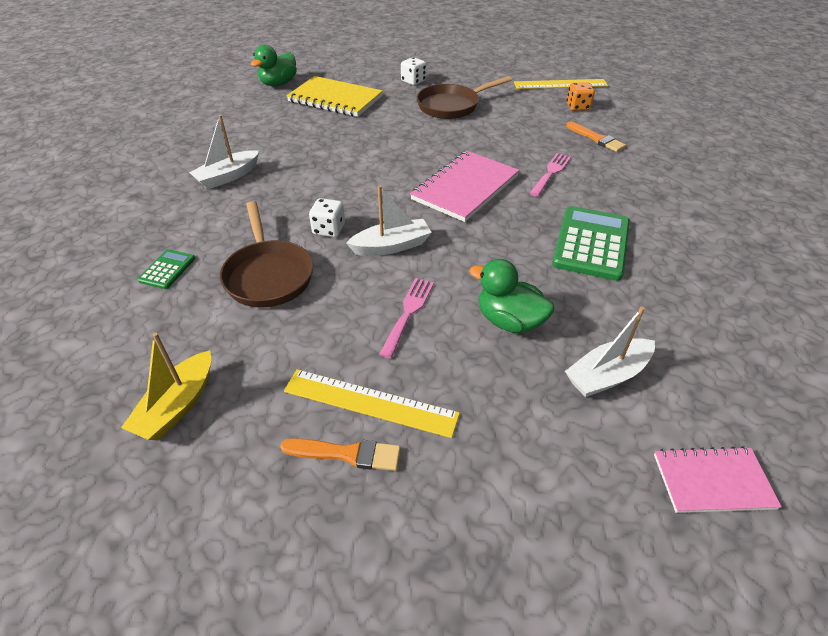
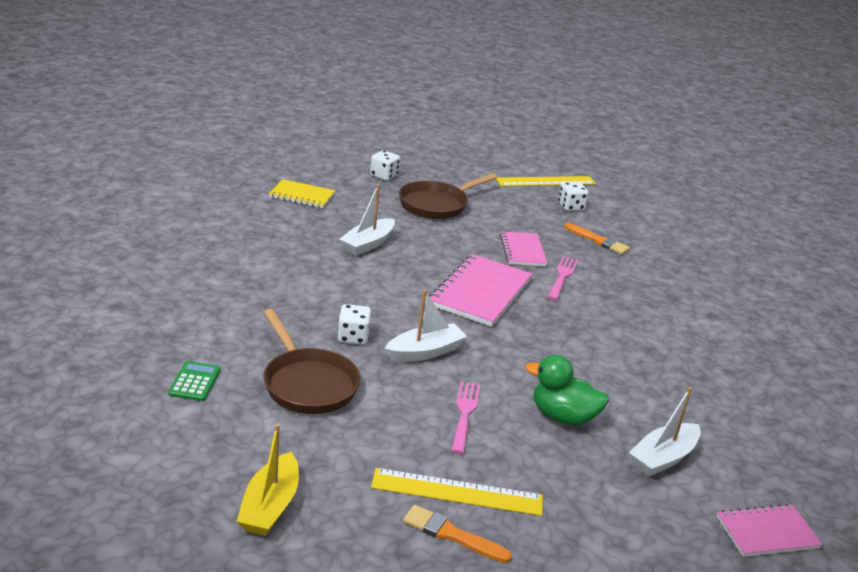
camera: 15 degrees left, 15 degrees down
white boat [189,115,259,189] -> white boat moved to [339,184,395,256]
green duck [251,45,297,86] -> none
orange brush [280,438,401,471] -> orange brush turned 150 degrees counterclockwise [403,505,512,563]
yellow notebook [286,76,383,117] -> yellow notebook [269,179,335,208], size x0.61
green calculator [552,206,630,281] -> none
orange dice [566,82,595,111] -> white dice [558,182,589,211]
none -> pink notebook [500,231,548,266]

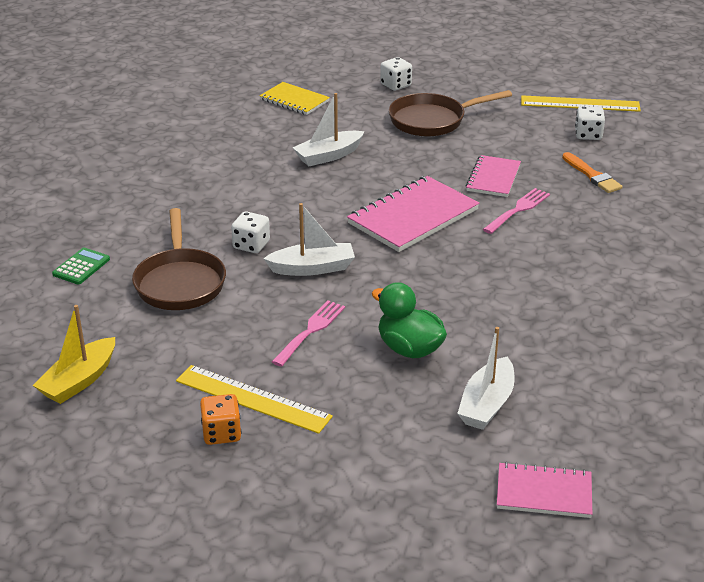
camera: 25 degrees right, 5 degrees up
orange brush [403,505,512,563] -> orange dice [200,394,241,445]
white boat [629,387,701,476] -> white boat turned 45 degrees counterclockwise [457,327,515,430]

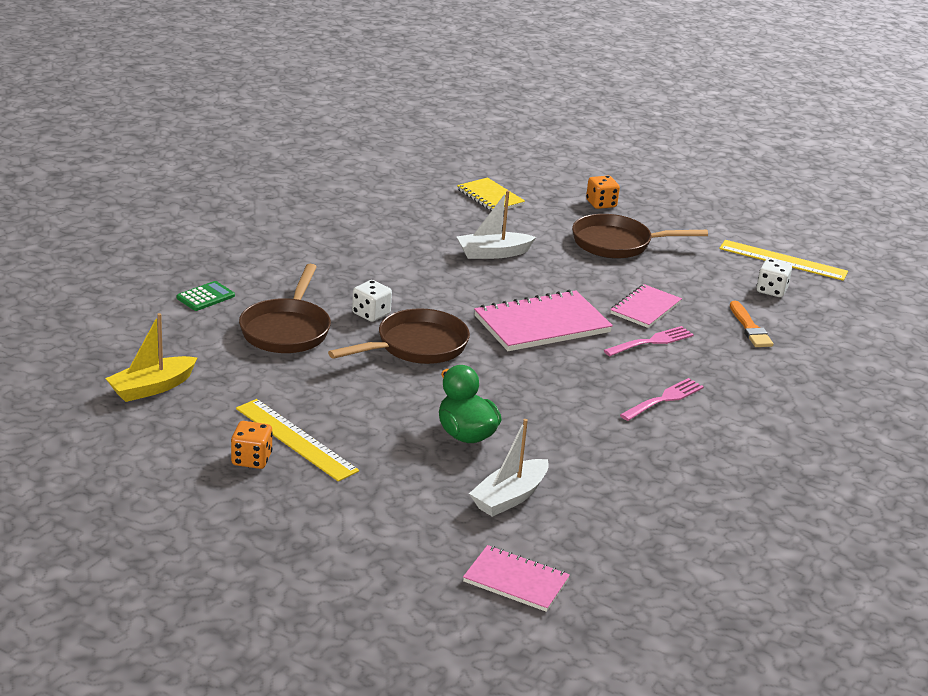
camera: 15 degrees right, 5 degrees down
white boat [263,203,355,276] -> brown pan [328,308,470,364]
pink fork [272,300,345,367] -> pink fork moved to [620,378,704,421]
white dice [380,57,412,91] -> orange dice [586,176,620,209]

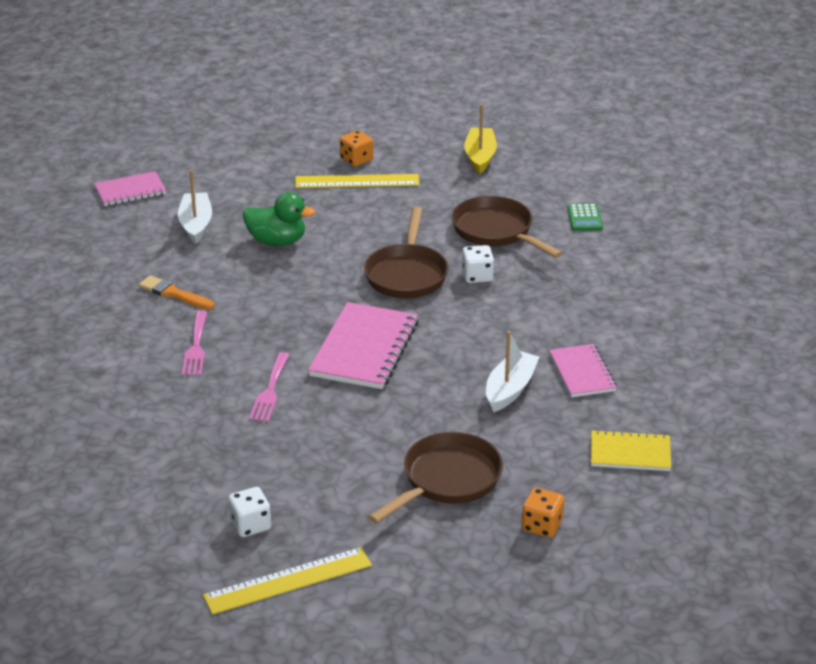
camera: 135 degrees right, 5 degrees up
pink notebook [610,284,682,328] -> pink notebook moved to [549,344,617,397]
orange brush [730,301,773,347] -> orange brush moved to [139,275,214,310]

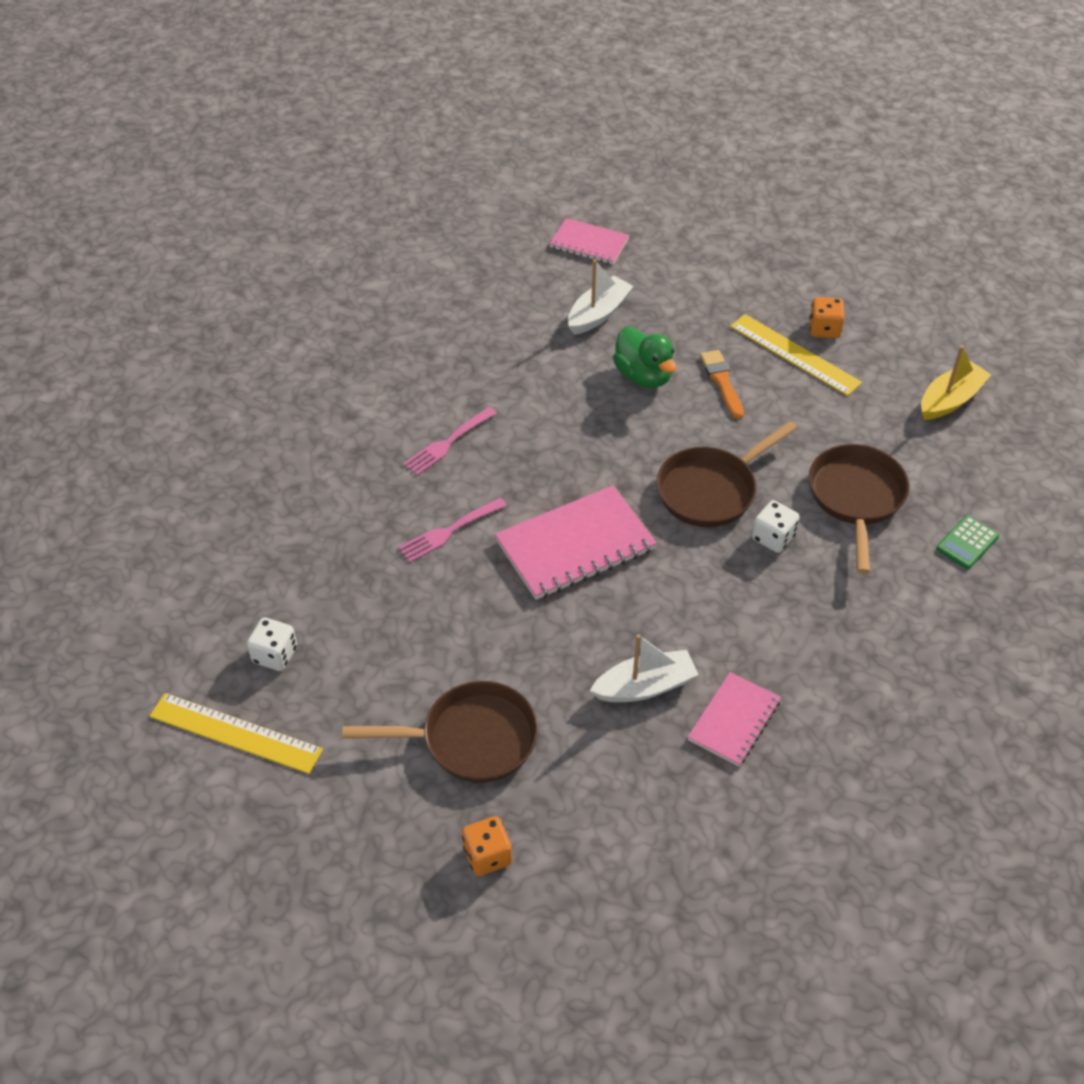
camera: 45 degrees right, 15 degrees up
orange brush [139,275,214,310] -> orange brush moved to [700,350,744,419]
yellow notebook [591,430,671,471] -> none

